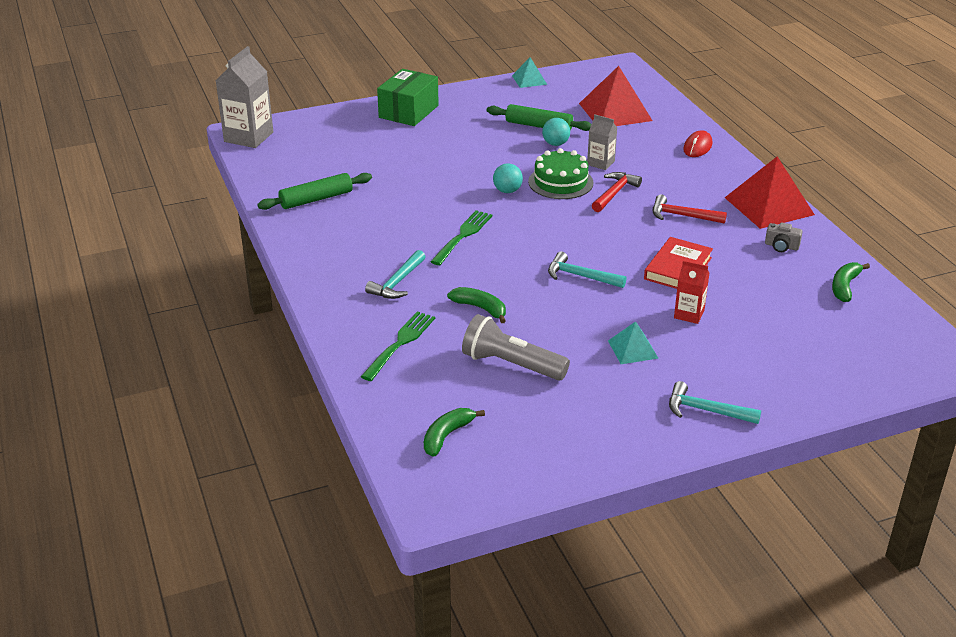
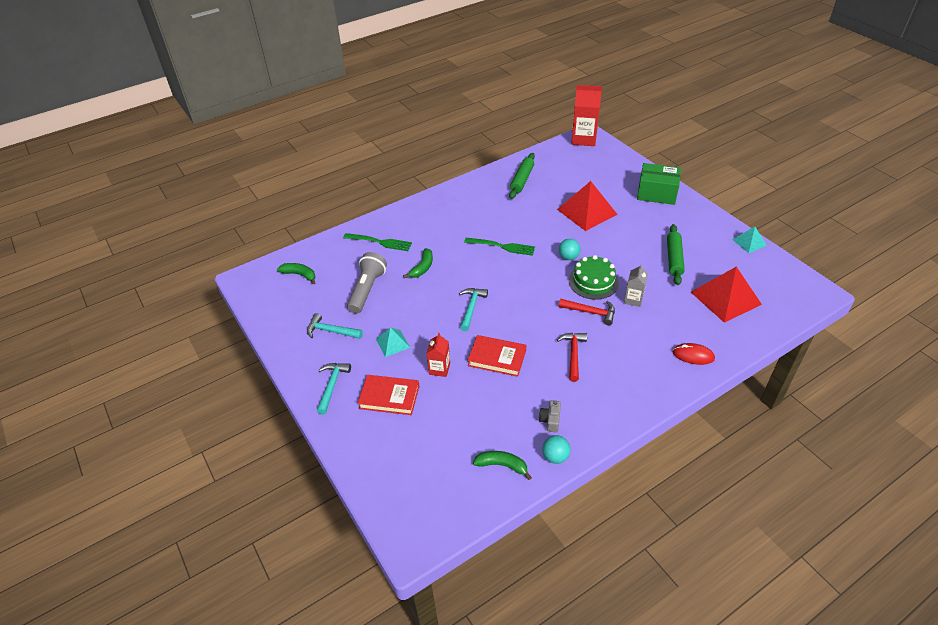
camera: 80 degrees right, 10 degrees up
grey carton [216,46,273,148] -> red carton [571,85,602,146]
green rolling pin [257,173,372,210] -> green rolling pin turned 60 degrees clockwise [509,153,535,199]
turquoise hammer [365,250,426,299] -> turquoise hammer moved to [307,313,363,339]
turquoise ball [542,118,570,146] -> turquoise ball moved to [542,435,570,464]
red pyramid [725,156,815,229] -> red pyramid moved to [557,181,618,231]
none -> red book [358,375,419,415]

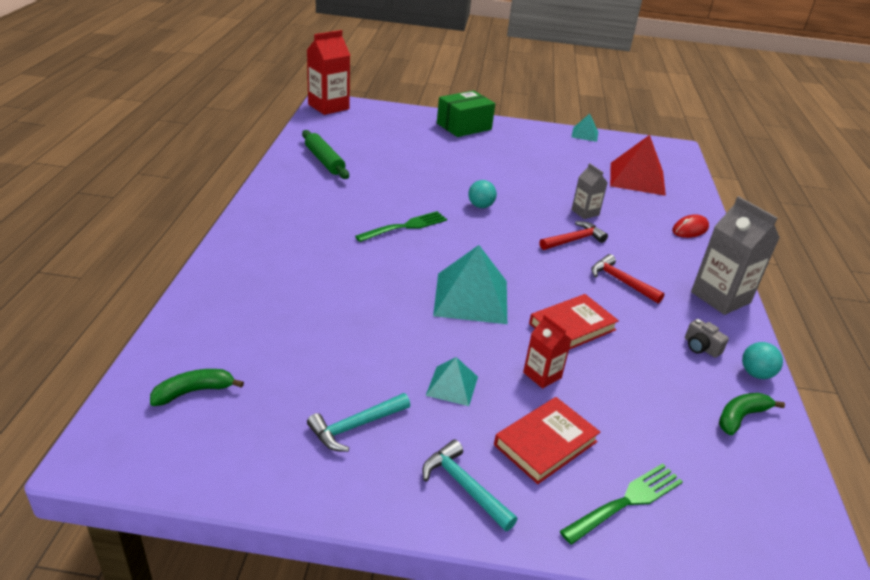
camera: 55 degrees left, 10 degrees down
green fork [343,233,412,251] -> green fork moved to [560,463,683,545]
grey flashlight [347,252,387,314] -> none
green banana [403,248,433,278] -> none
turquoise hammer [459,288,488,331] -> turquoise pyramid [433,245,507,324]
red pyramid [557,181,618,231] -> none
green cake [569,255,619,300] -> none
green rolling pin [667,224,685,285] -> none
none -> grey carton [691,196,780,315]

